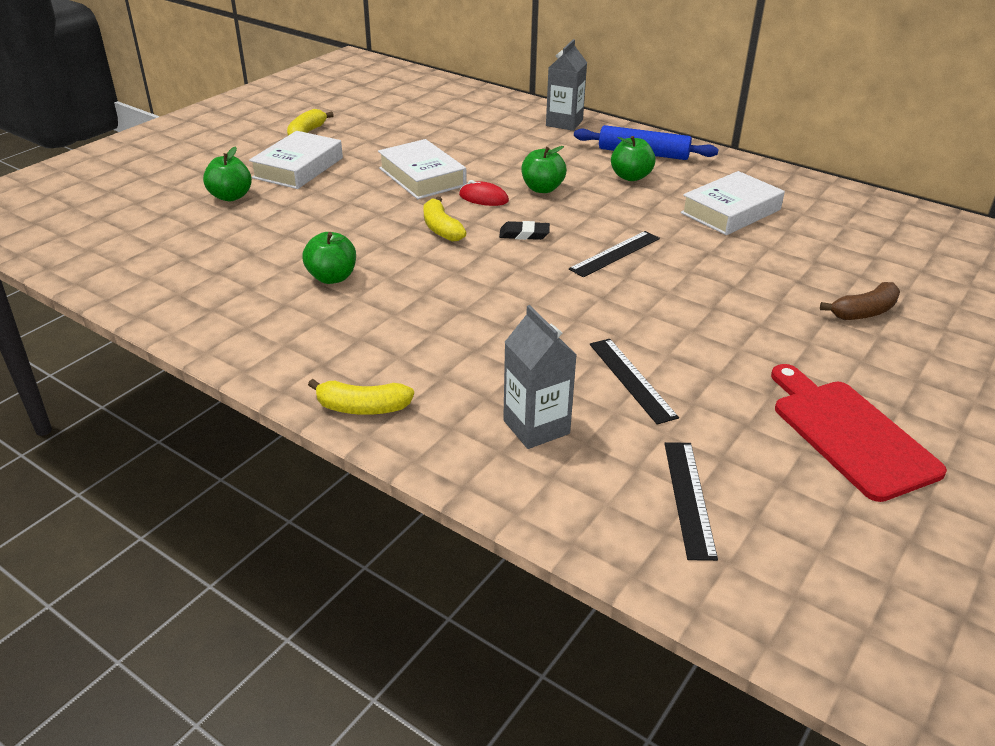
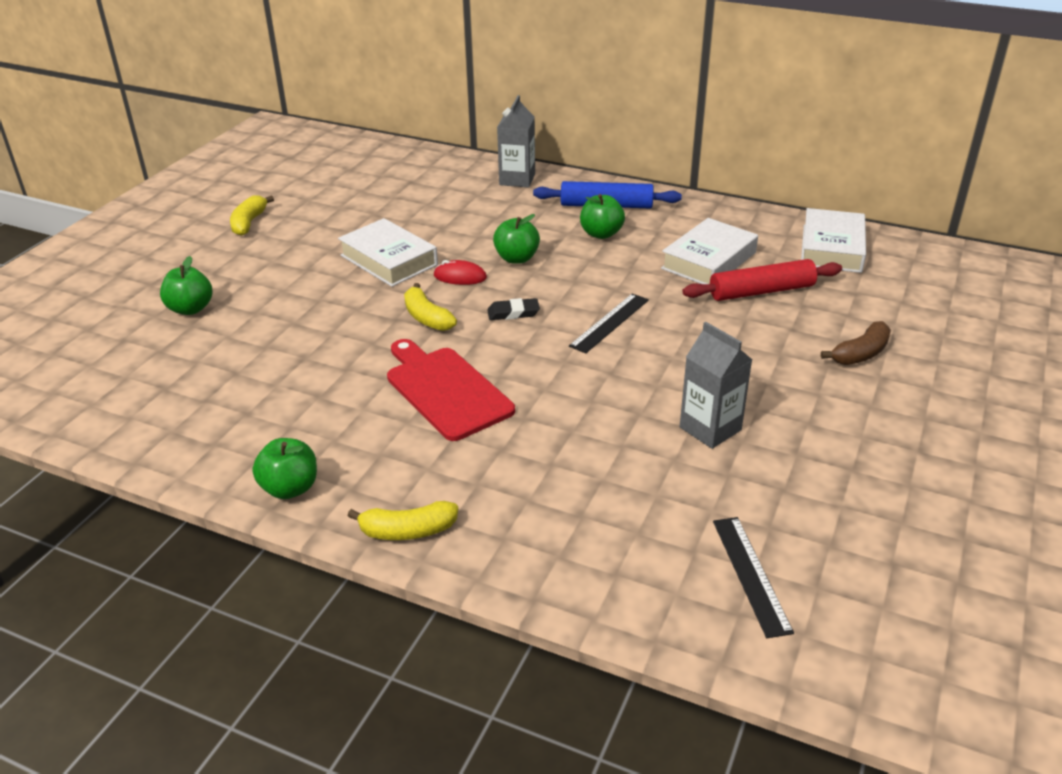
camera: 10 degrees left, 0 degrees up
white book [249,131,343,189] -> white book moved to [801,208,866,273]
green apple [302,232,356,284] -> green apple moved to [252,438,317,499]
grey carton [503,305,576,449] -> grey carton moved to [680,322,752,449]
black ruler [590,339,679,425] -> none
red cutting board [771,364,947,502] -> red cutting board moved to [387,339,515,441]
none -> red rolling pin [682,259,842,301]

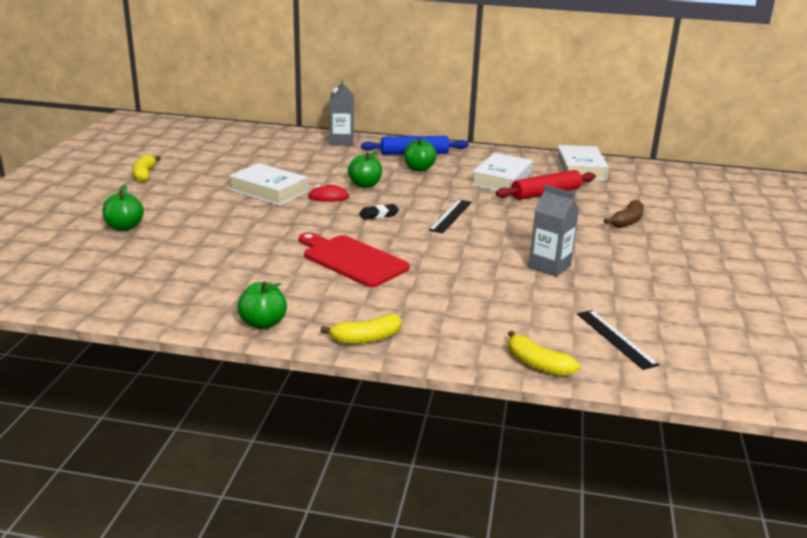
camera: 15 degrees left, 10 degrees down
yellow banana [404,283,457,331] -> yellow banana moved to [508,331,580,376]

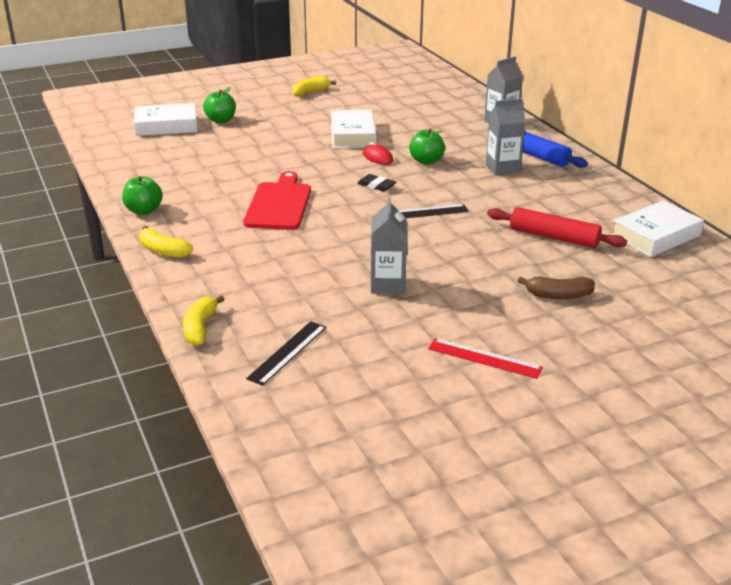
camera: 55 degrees right, 5 degrees up
green apple [404,138,437,172] -> grey carton [486,98,526,175]
white book [471,153,533,191] -> white book moved to [134,103,198,136]
none -> red ruler [428,338,543,379]

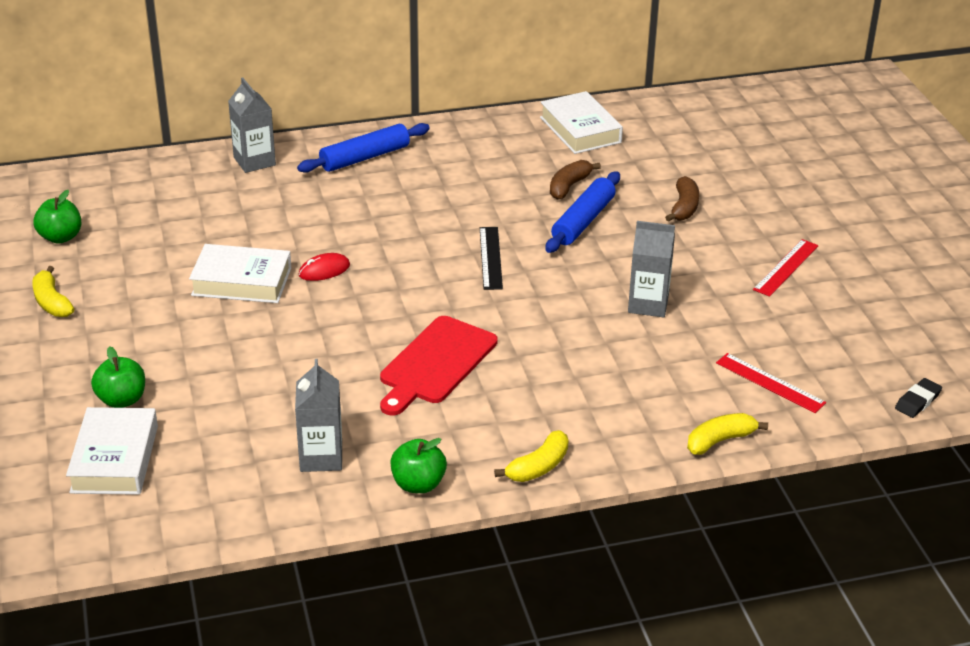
camera: 80 degrees left, 5 degrees up
yellow banana [183,295,225,346] -> yellow banana turned 135 degrees clockwise [687,413,768,455]
red cutting board [243,171,311,230] -> red cutting board turned 75 degrees counterclockwise [380,316,498,416]
black ruler [246,321,327,386] -> red ruler [716,353,826,413]
black eraser [357,174,396,192] -> black eraser moved to [895,378,942,418]
green apple [409,129,445,165] -> green apple moved to [33,190,81,244]
grey carton [486,98,526,175] -> grey carton moved to [295,359,342,472]
red rolling pin [487,207,627,248] -> brown banana [550,160,601,200]
none -> blue rolling pin [545,172,620,253]

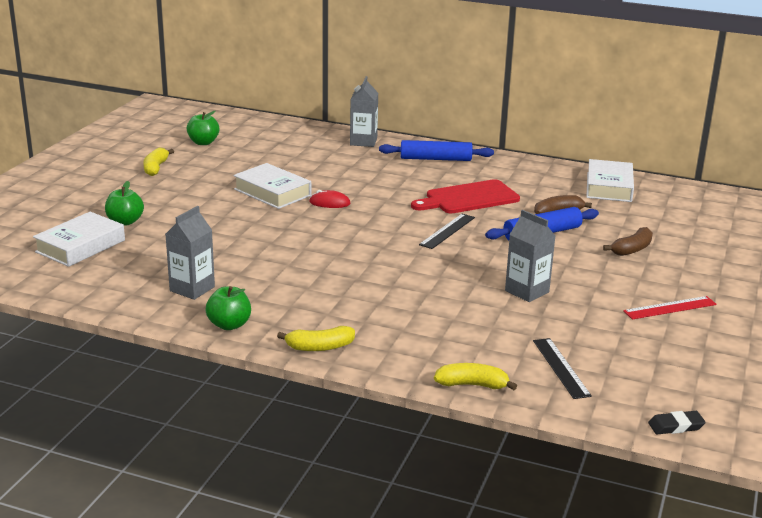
camera: 35 degrees right, 10 degrees down
red cutting board [380,316,498,416] -> red cutting board moved to [411,179,520,213]
red ruler [716,353,826,413] -> black ruler [533,338,592,399]

